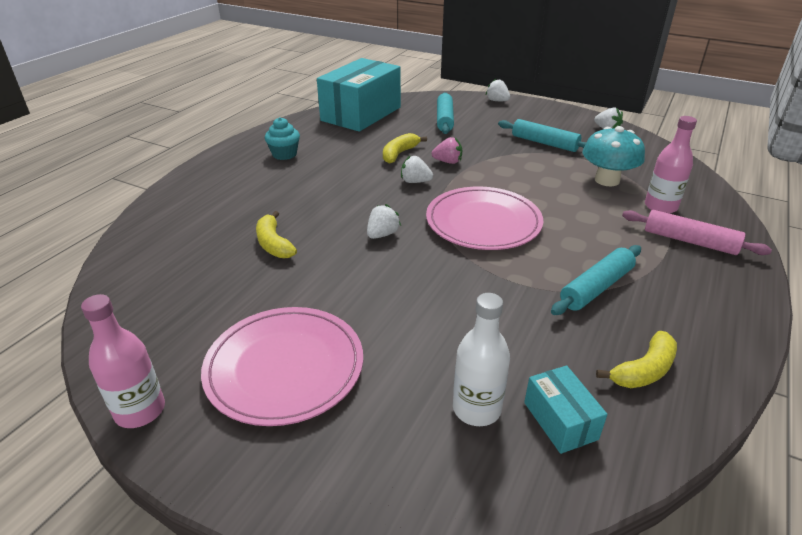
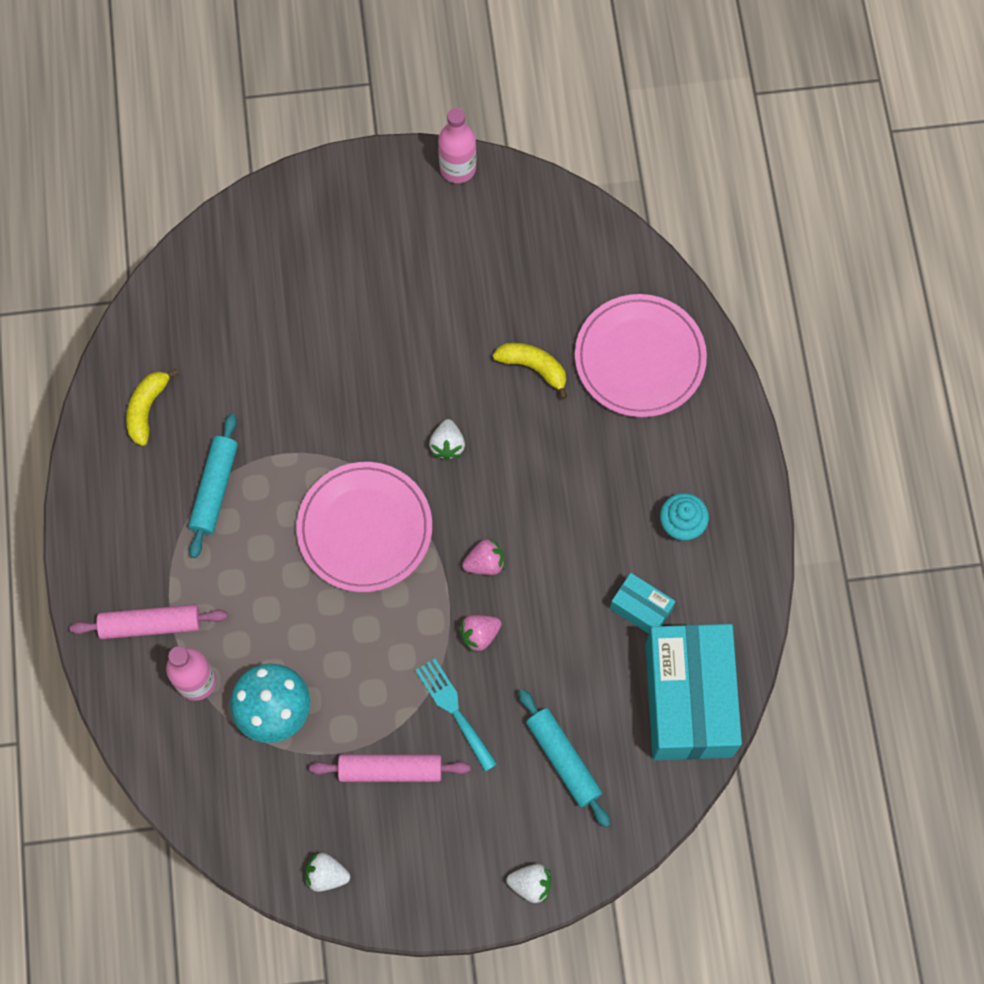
camera: 145 degrees right, 35 degrees up
pink plate [201,307,363,426] -> pink plate moved to [575,294,707,417]
yellow banana [383,133,427,164] -> none
white strawberry [401,155,433,183] -> pink strawberry [462,539,505,575]
white bottle [453,293,510,426] -> none
turquoise rolling pin [498,119,586,152] -> pink rolling pin [309,754,470,782]
turquoise box [524,365,607,454] -> turquoise box moved to [610,573,676,634]
none -> turquoise fork [415,658,497,772]

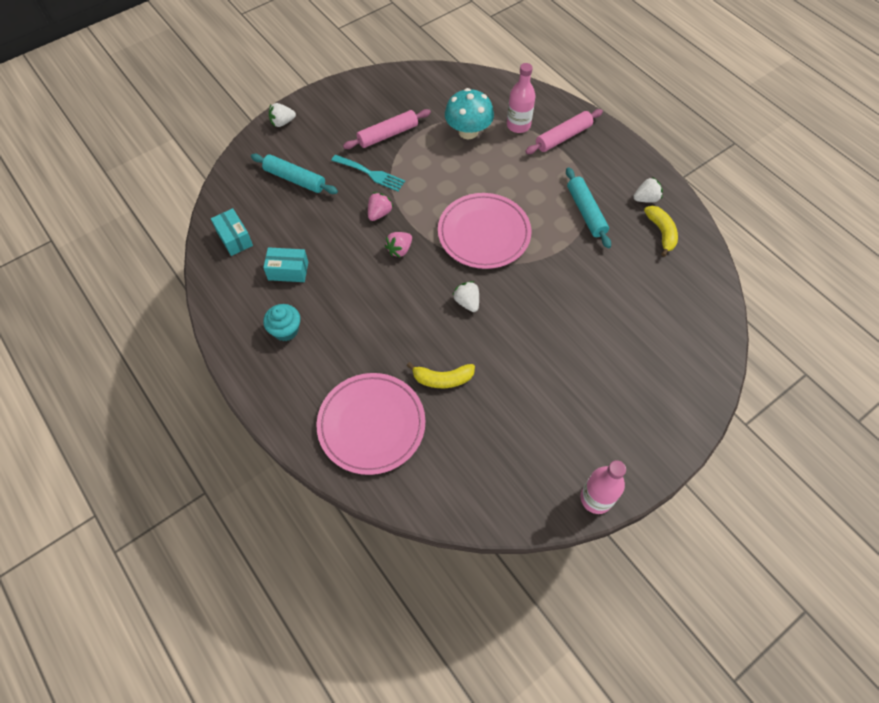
camera: 150 degrees right, 10 degrees down
white strawberry [305,853,350,892] -> white strawberry moved to [633,177,663,202]
turquoise box [645,624,742,760] -> turquoise box [211,208,253,256], size x0.45

